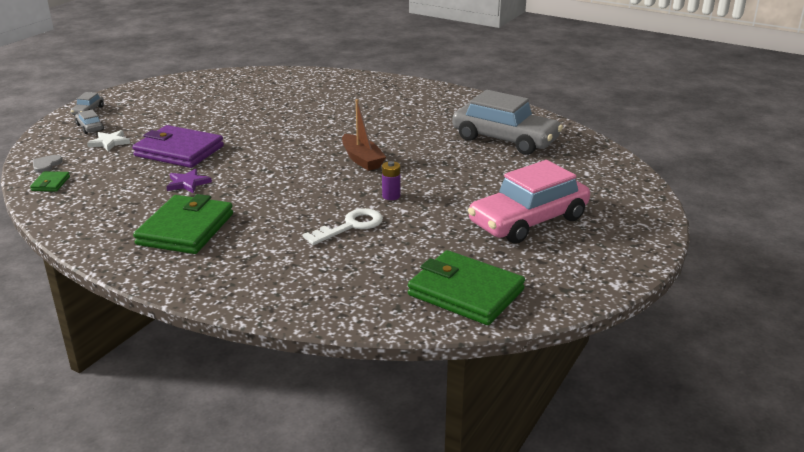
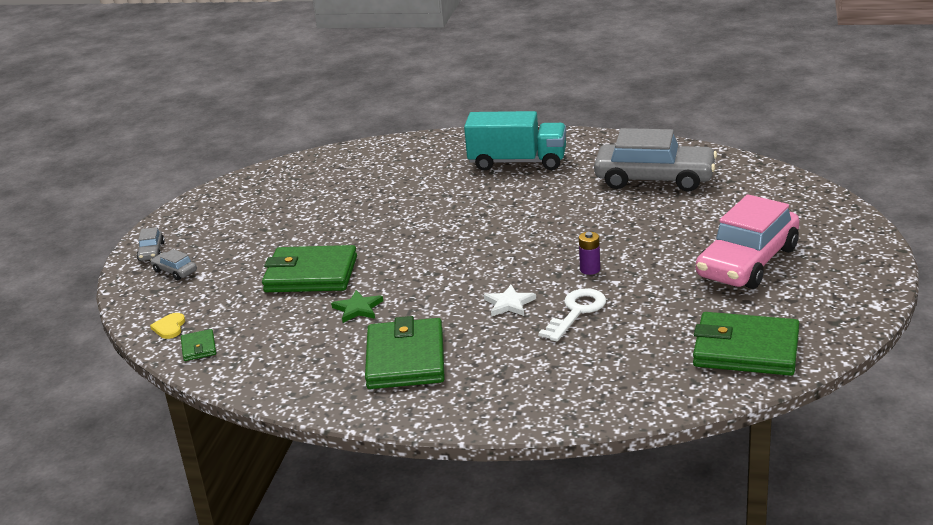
camera: 15 degrees left, 0 degrees up
grey heart [33,155,63,173] -> yellow heart [150,313,185,339]
white star [87,130,130,151] -> white star moved to [484,285,536,317]
purple wallet [132,125,224,168] -> green wallet [262,245,357,292]
purple star [166,168,212,193] -> green star [331,290,383,323]
brown boat [342,99,386,171] -> none
none -> turquoise truck [464,111,566,171]

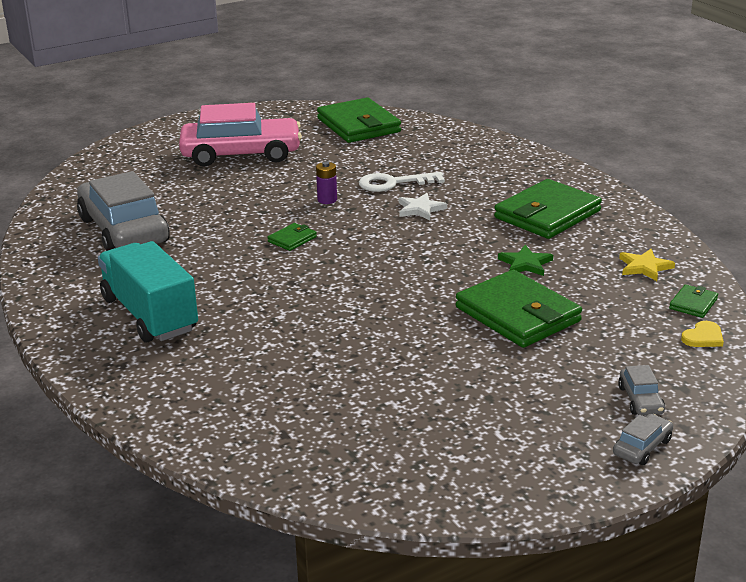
camera: 135 degrees left, 0 degrees up
none -> green wallet [267,223,317,251]
none -> yellow star [619,249,675,281]

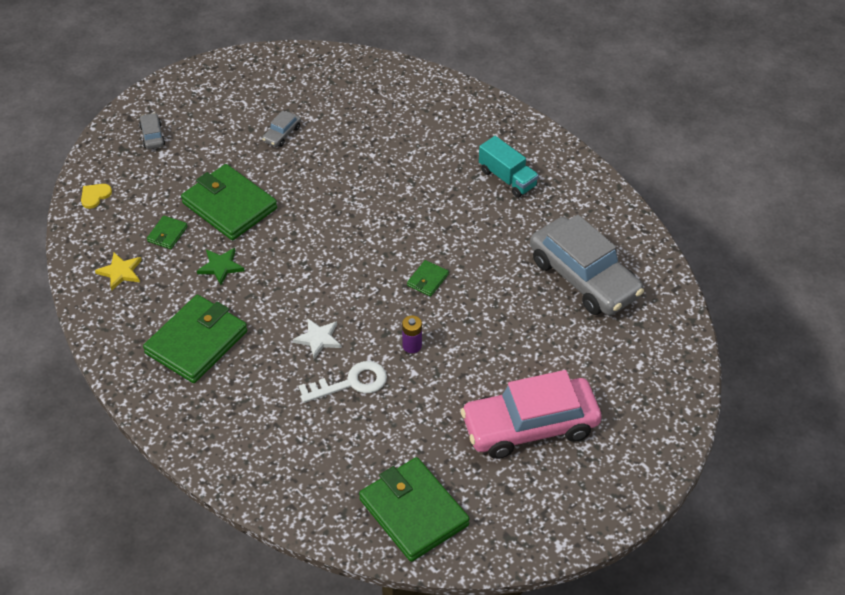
camera: 170 degrees right, 20 degrees up
turquoise truck [98,241,198,343] -> turquoise truck [479,136,539,198], size x0.63
grey car [613,413,673,465] -> grey car moved to [262,111,301,147]
green wallet [669,284,718,318] -> green wallet moved to [147,216,188,249]

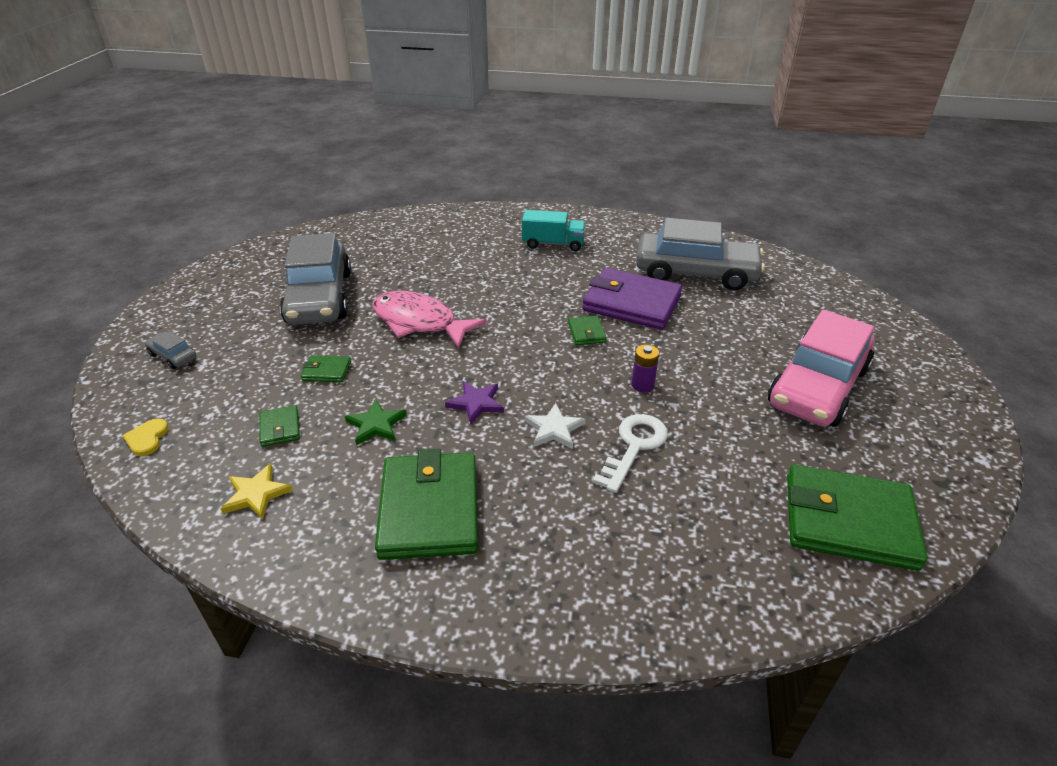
camera: 40 degrees left, 10 degrees down
green wallet [181,164,277,240] -> green wallet [301,355,351,382], size x0.44
grey car [262,111,301,147] -> grey car [280,233,351,325], size x2.47
none -> pink fish [372,291,487,348]
none -> purple star [445,381,504,424]
none -> purple wallet [582,268,682,330]

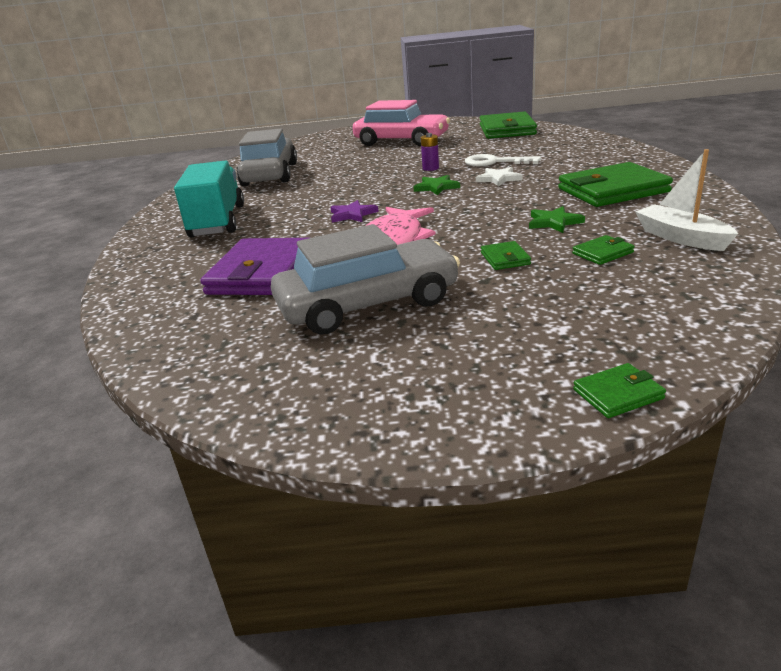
camera: 100 degrees left, 10 degrees down
yellow heart [122,419,169,456] -> none
grey car [144,331,197,369] -> none
yellow star [221,463,293,519] -> white boat [635,149,738,251]
purple star [445,381,504,424] -> purple star moved to [330,200,379,223]
turquoise truck [522,210,586,251] -> turquoise truck [174,160,244,237], size x1.60
green wallet [568,316,606,345] -> green wallet moved to [573,363,666,418]
purple wallet [582,268,682,330] -> purple wallet moved to [201,238,308,295]
none -> green star [413,175,460,195]

